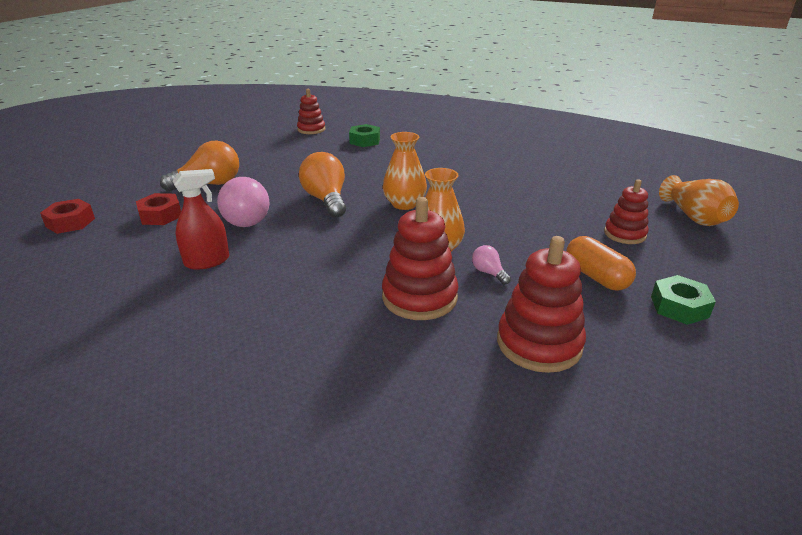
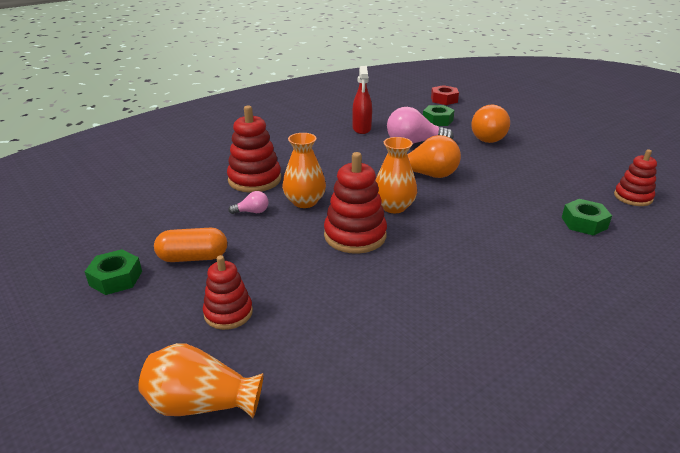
camera: 115 degrees right, 0 degrees up
red nut [136,193,181,225] -> green nut [423,105,454,126]
red stacking toy [497,236,586,373] -> red stacking toy moved to [324,152,387,254]

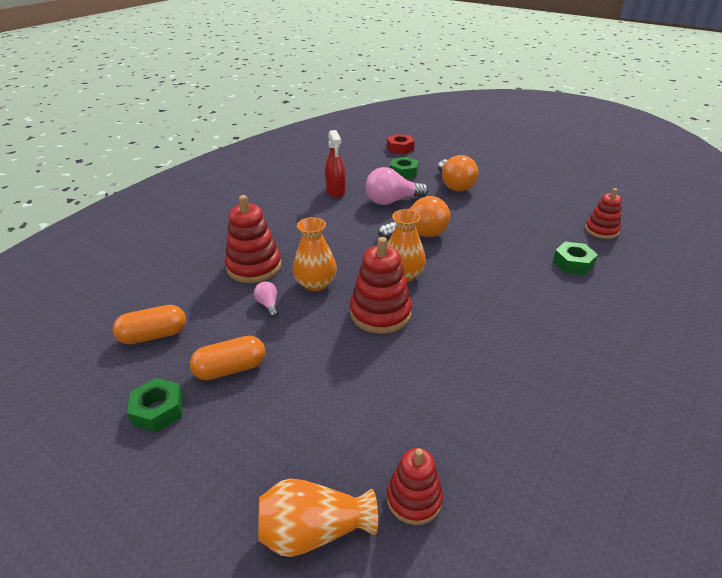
camera: 15 degrees left, 5 degrees up
red stacking toy [203,255,253,330] -> red stacking toy moved to [387,448,443,525]
pink light bulb [229,191,269,214] -> pink light bulb turned 90 degrees counterclockwise [254,281,278,317]
none -> orange capsule [113,305,186,344]

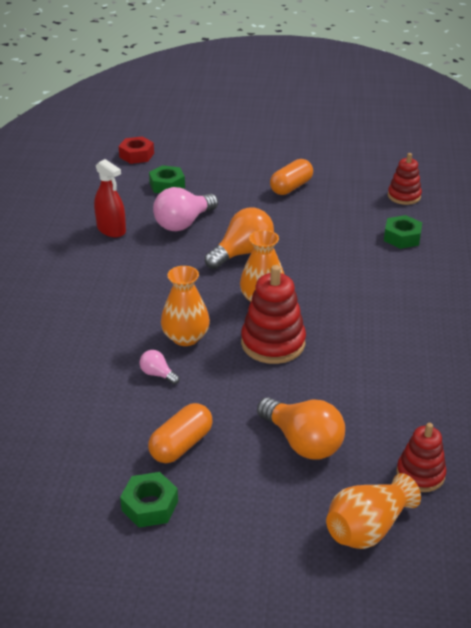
camera: 30 degrees left, 0 degrees up
orange capsule [113,305,186,344] -> orange capsule moved to [270,159,313,195]
red stacking toy [225,195,282,283] -> none
orange light bulb [438,155,478,192] -> orange light bulb moved to [257,397,345,460]

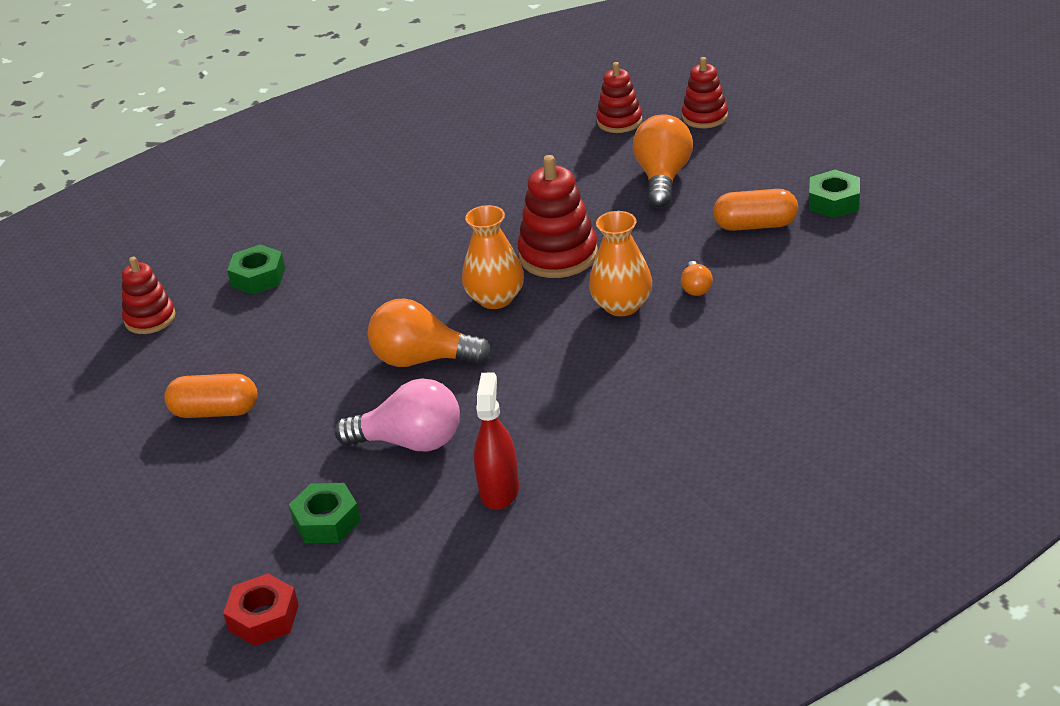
camera: 125 degrees left, 0 degrees up
pink light bulb [140,350,180,384] -> orange light bulb [681,261,713,296]
orange vase [326,473,421,549] -> red stacking toy [682,57,728,128]

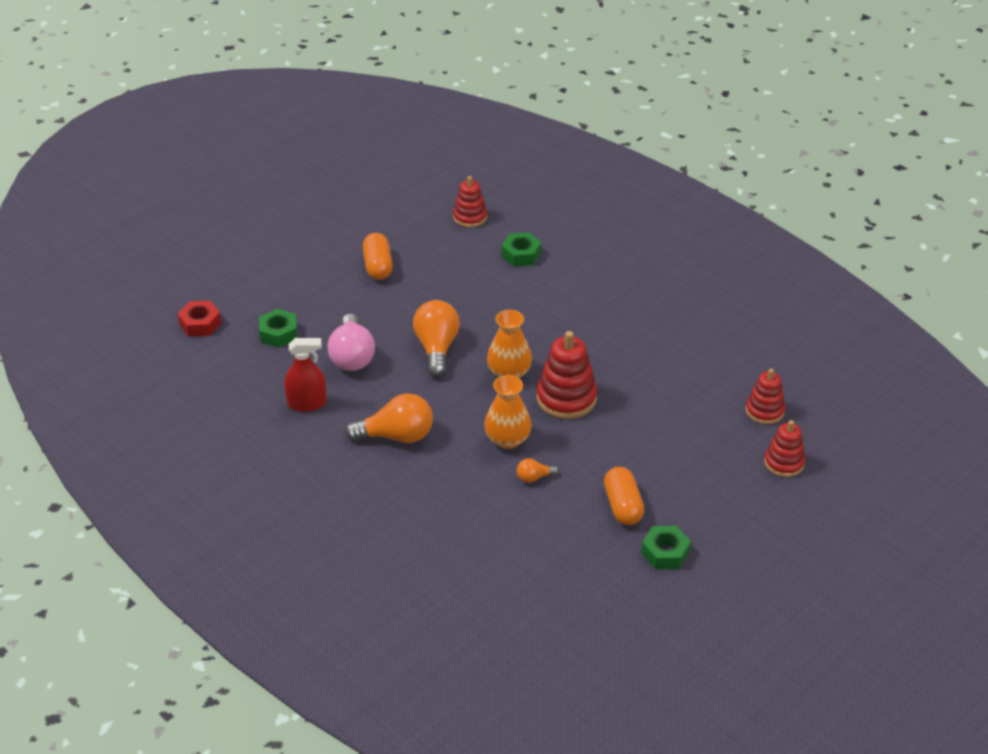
camera: 75 degrees right, 5 degrees up
orange light bulb [633,114,693,208] -> orange light bulb moved to [345,393,433,443]

